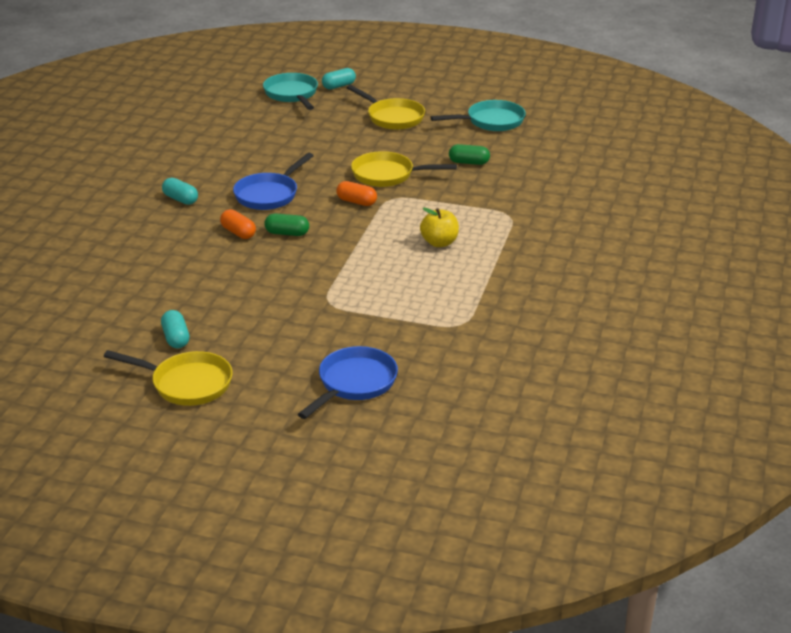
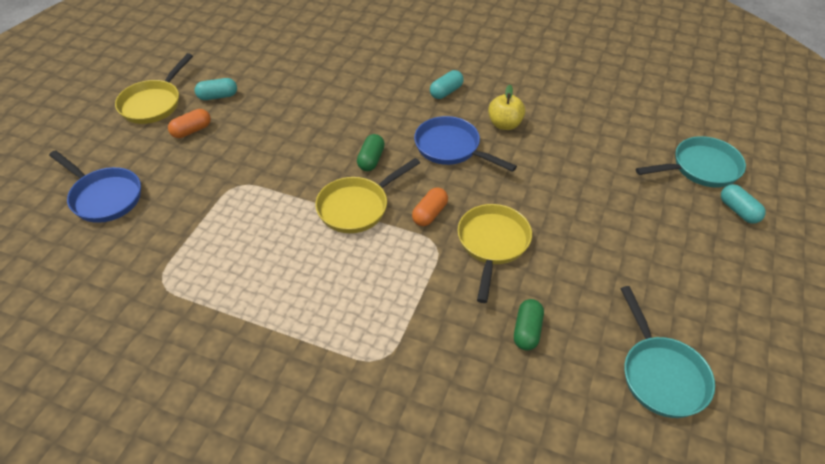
camera: 95 degrees right, 15 degrees up
orange capsule [220,209,256,239] -> orange capsule moved to [168,109,211,138]
yellow pan [347,85,425,130] -> yellow pan moved to [315,158,420,233]
yellow apple [420,207,459,247] -> yellow apple moved to [488,85,526,130]

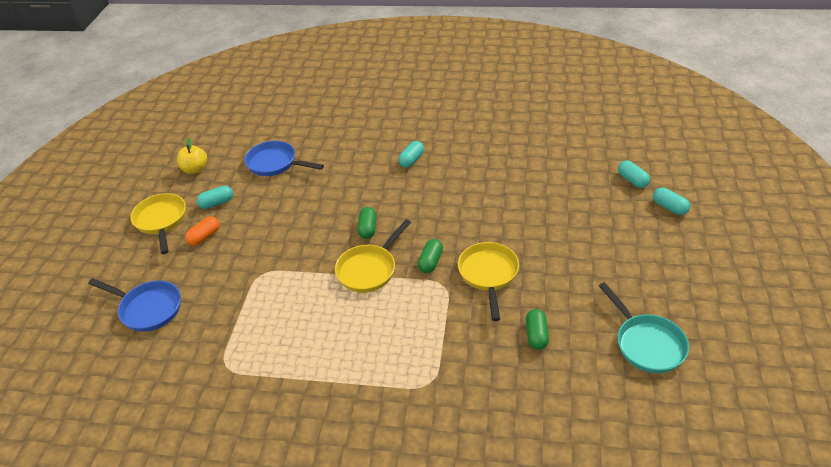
camera: 10 degrees left, 5 degrees down
yellow pan [115,53,193,124] -> yellow pan turned 150 degrees clockwise [130,193,186,254]
orange capsule [412,187,448,226] -> green capsule [418,239,443,273]
blue pan [414,116,517,172] -> blue pan moved to [245,141,324,176]
yellow apple [488,85,526,130] -> yellow apple moved to [177,138,207,174]
turquoise pan [636,136,746,187] -> turquoise capsule [618,160,650,188]

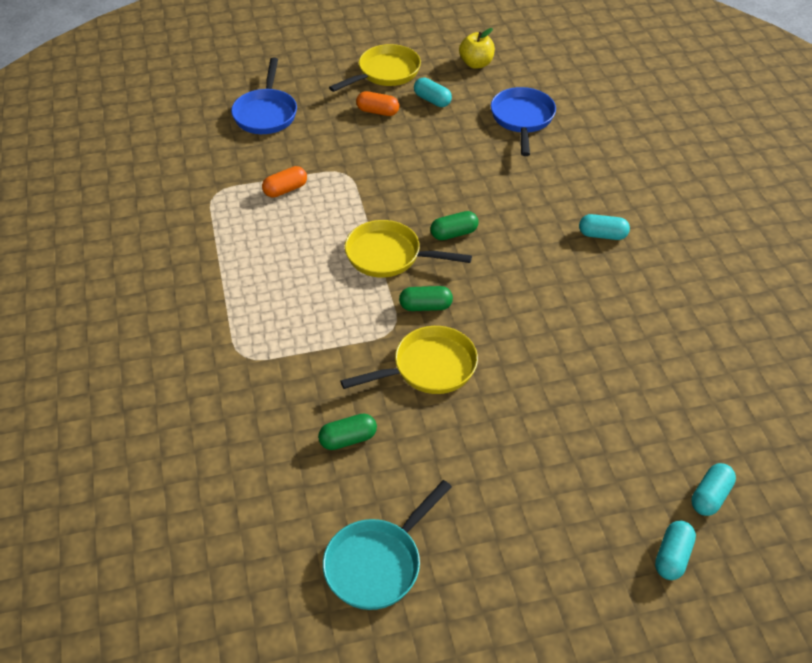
camera: 65 degrees right, 5 degrees up
none -> orange capsule [262,166,307,198]

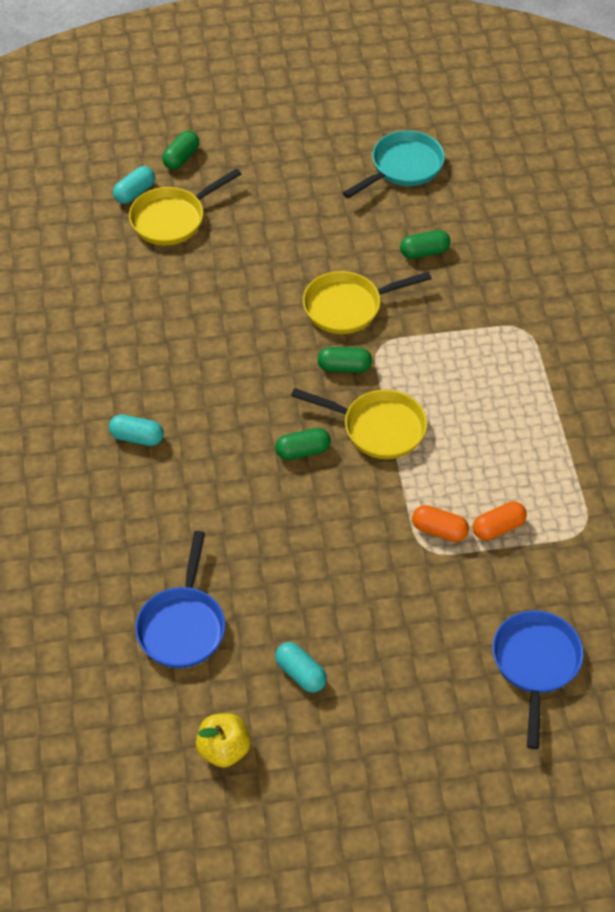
camera: 175 degrees left, 5 degrees up
yellow pan [329,44,421,92] -> yellow pan moved to [129,168,241,246]
orange capsule [356,91,399,116] -> orange capsule moved to [412,505,469,542]
turquoise capsule [655,521,696,580] -> green capsule [162,131,199,169]

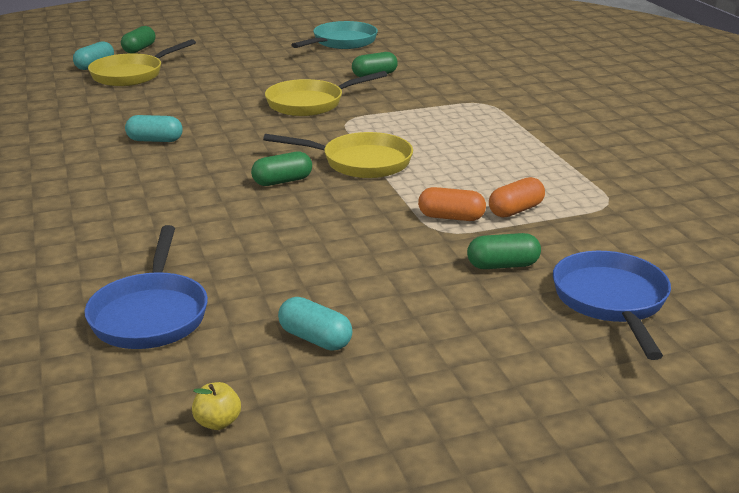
camera: 10 degrees left, 25 degrees down
turquoise capsule [109,414,164,446] -> turquoise capsule moved to [125,115,183,142]
yellow apple [196,713,251,768] -> yellow apple [192,382,241,430], size x0.60
green capsule [318,347,372,373] -> green capsule moved to [467,233,541,269]

